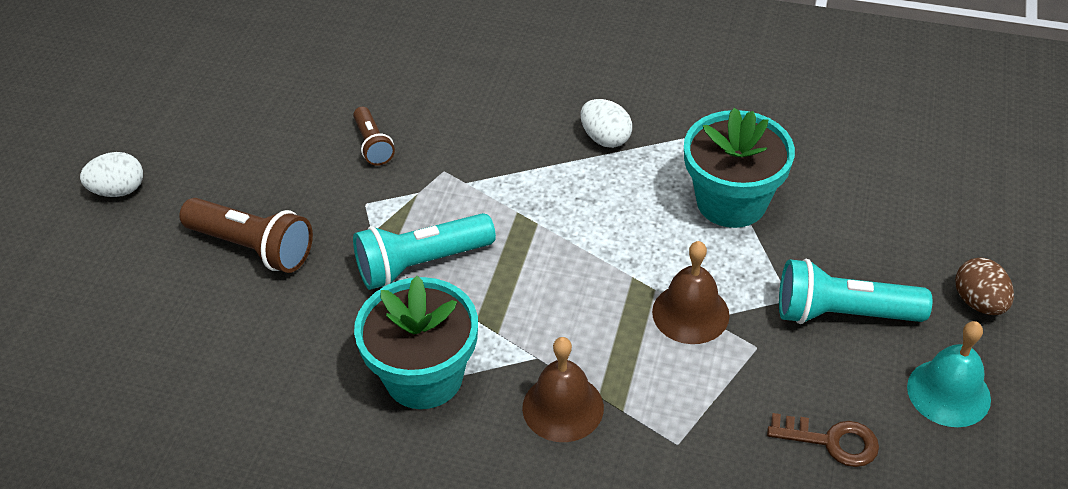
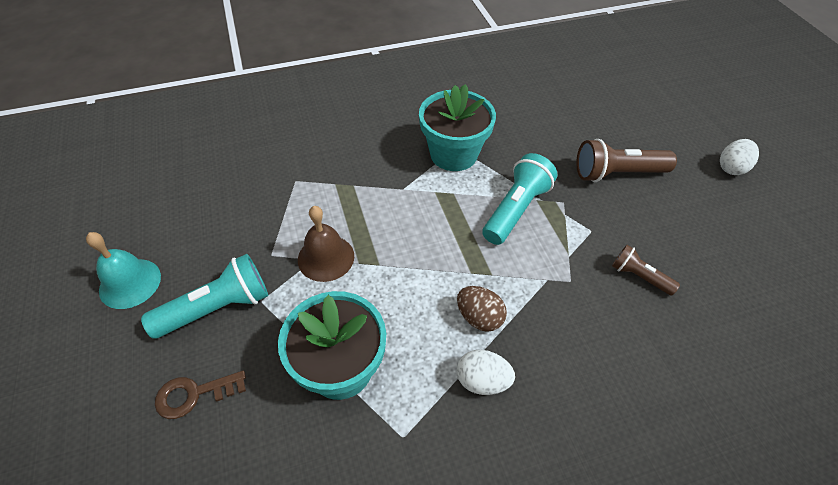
camera: 145 degrees right, 5 degrees up
brown bell [522,337,604,442] -> none
brown key [767,413,879,467] -> brown key moved to [155,370,246,419]
brown egg [955,257,1014,315] -> brown egg moved to [457,286,507,332]

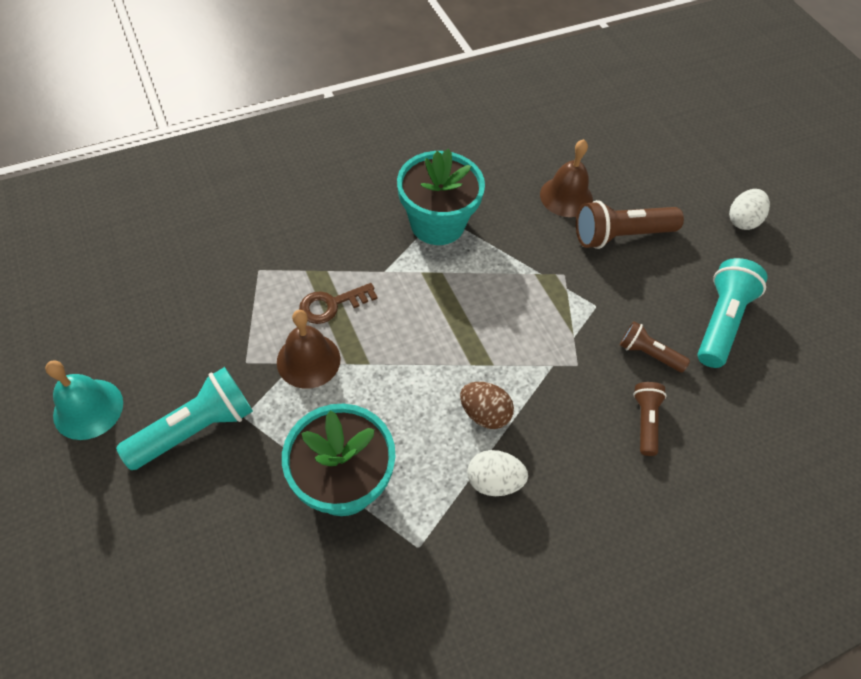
camera: 10 degrees left, 5 degrees up
brown key [155,370,246,419] -> brown key moved to [299,283,378,324]
turquoise flashlight [482,153,557,245] -> turquoise flashlight moved to [697,258,768,368]
none -> brown bell [540,139,593,217]
none -> brown flashlight [633,382,667,456]

